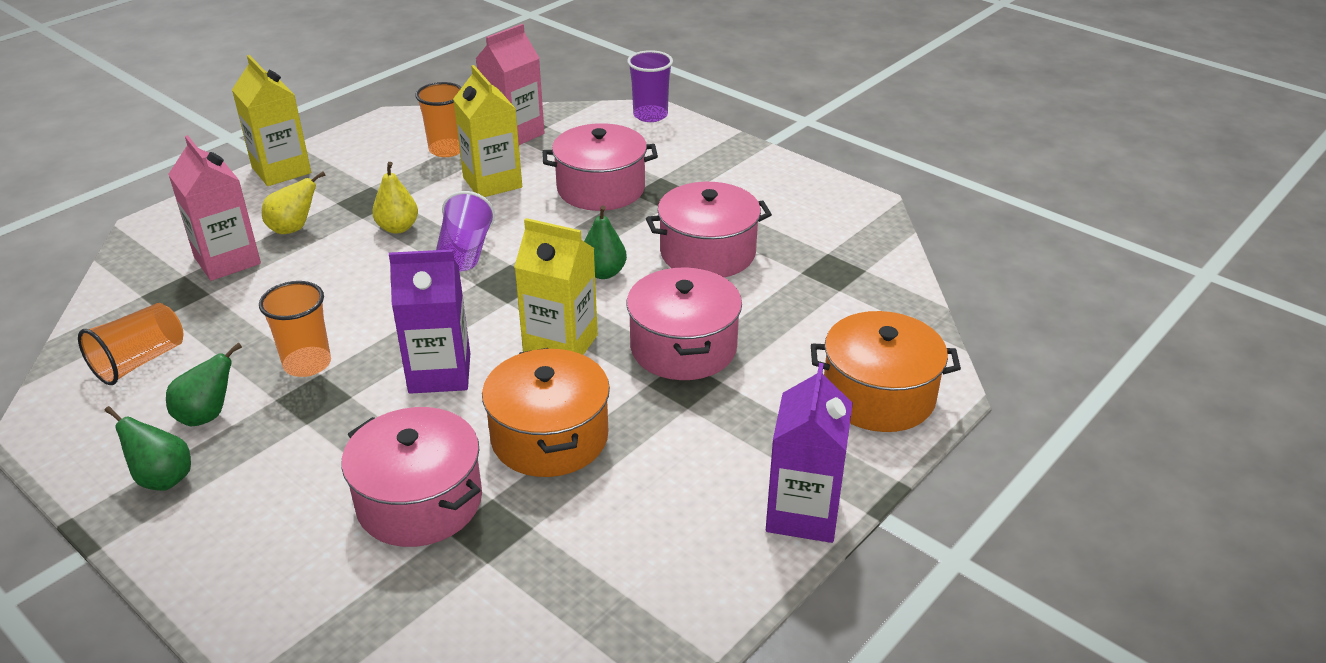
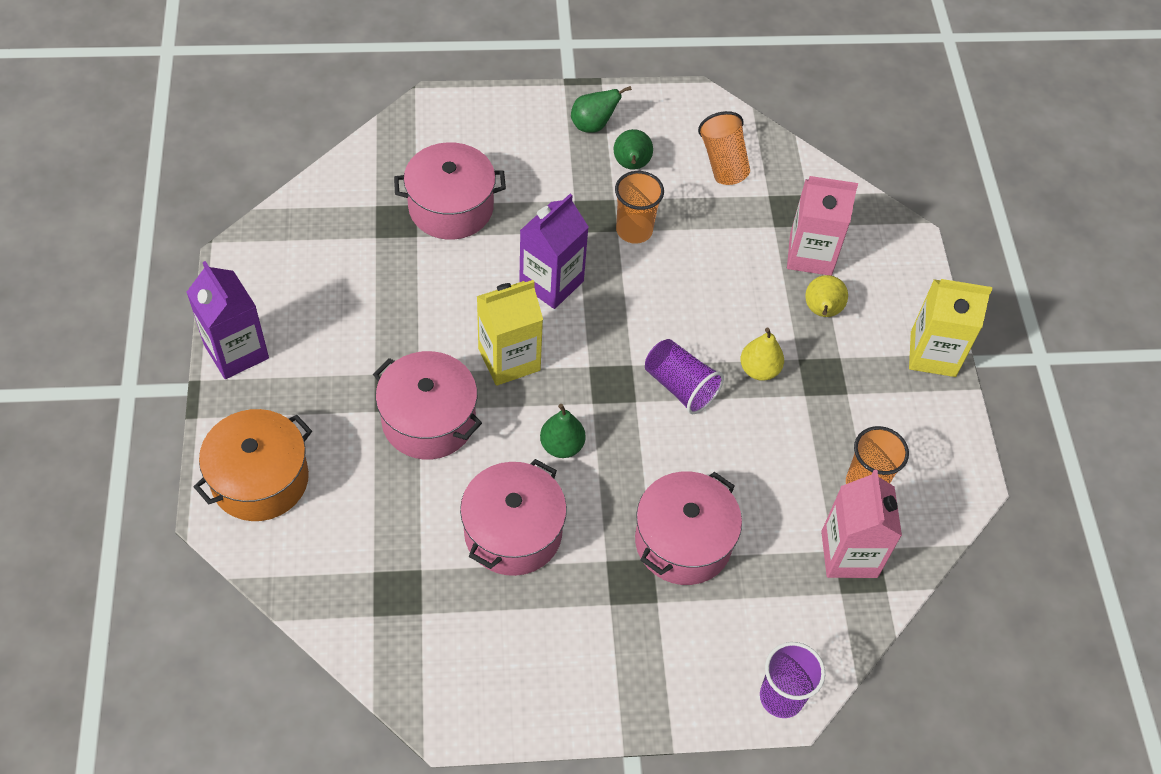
camera: 130 degrees right, 20 degrees up
yellow carton [453,65,522,197] -> none
orange pot [482,348,610,477] -> none

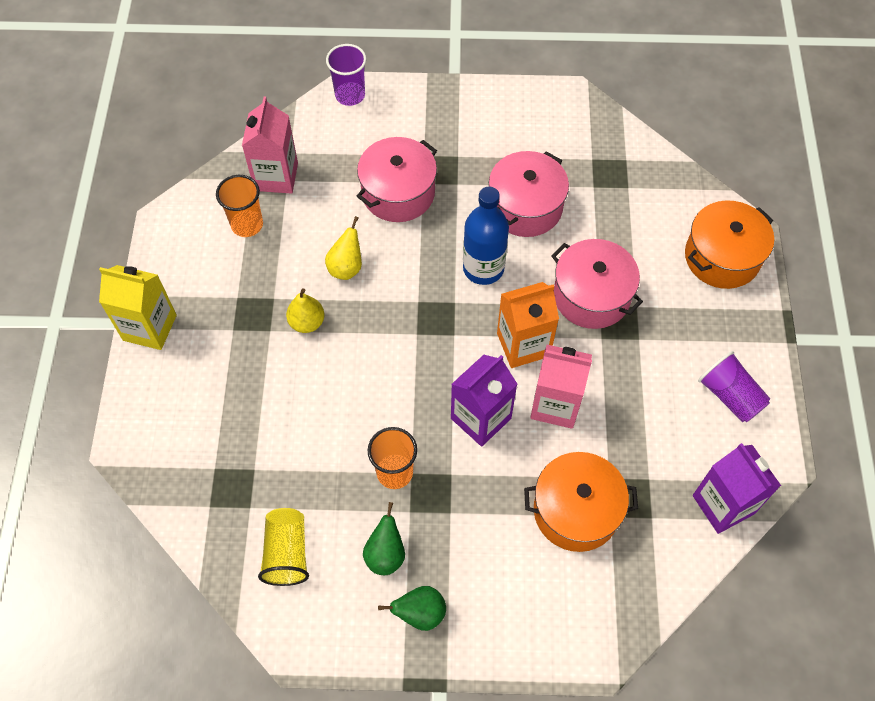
camera: 170 degrees left, 5 degrees up
purple carton [186,261,269,379] -> purple carton moved to [693,443,781,534]
pink pot [394,142,506,240] -> orange pot [524,452,638,552]
yellow carton [477,280,543,386] -> orange carton [497,282,559,368]
green pear [540,404,585,458] -> blue bottle [463,187,509,285]
purple cup [645,339,724,415] -> purple cup moved to [698,351,770,422]
orange cup [698,111,750,185] -> yellow cup [258,508,309,586]
pink carton [787,176,858,276] -> pink carton moved to [530,345,592,429]
yellow pear [805,275,848,317] -> yellow pear moved to [325,216,362,280]

